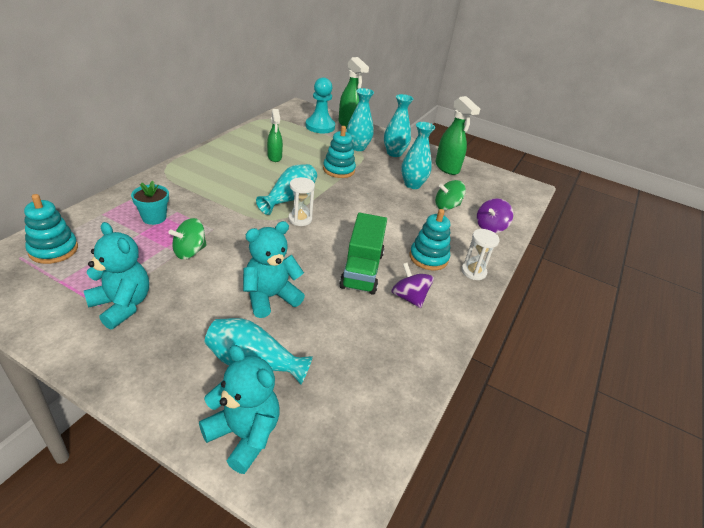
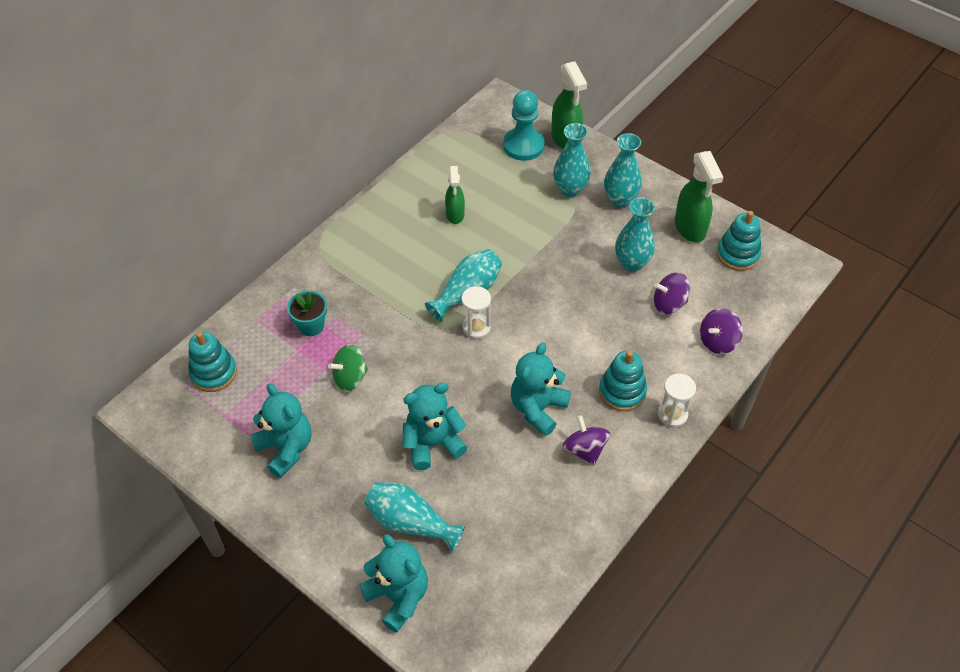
camera: 15 degrees right, 15 degrees up
turquoise stacking toy [323,126,356,178] -> turquoise stacking toy moved to [717,211,761,271]
green truck [339,213,387,295] -> turquoise teddy bear [511,343,571,436]
green spinning top [435,180,466,210] -> purple spinning top [654,272,690,314]

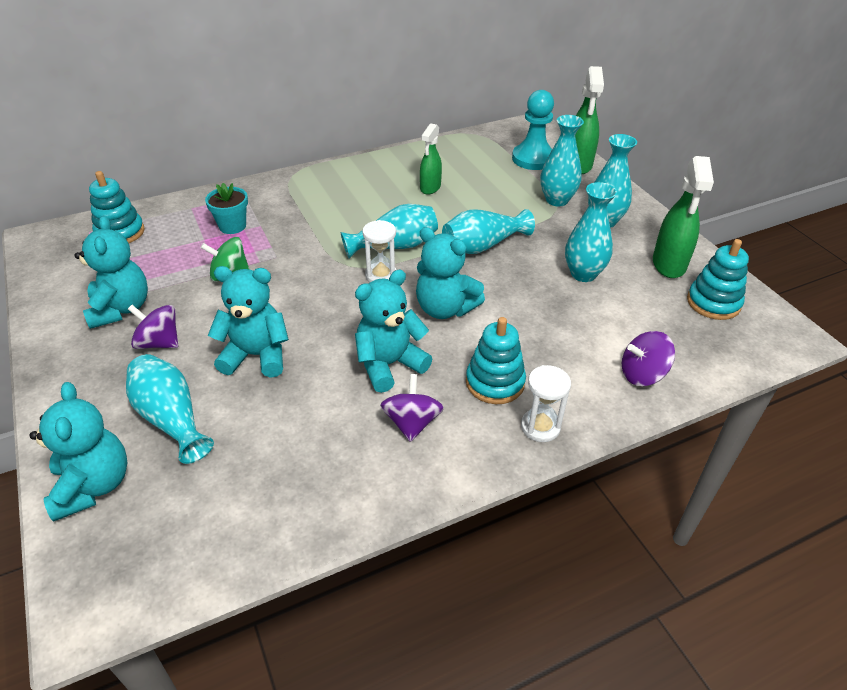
camera: 25 degrees right, 10 degrees down
purple spinning top [654,272,690,314] -> purple spinning top moved to [128,305,178,349]
none -> turquoise teddy bear [416,227,485,319]
none -> turquoise vase [442,209,535,254]

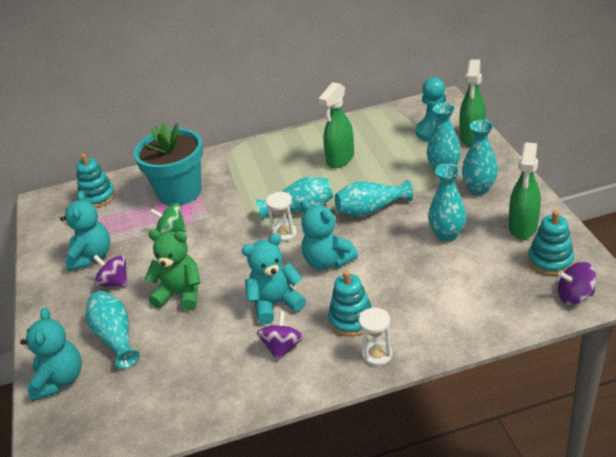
camera: 15 degrees right, 5 degrees down
turquoise flower pot [205,183,248,234] -> turquoise flower pot [134,123,203,206], size x2.11
turquoise teddy bear [208,266,289,378] -> green teddy bear [145,229,200,311]
green spray bottle [420,123,442,195] -> green spray bottle [318,82,354,168], size x1.52
purple spinning top [622,331,675,386] -> purple spinning top moved to [558,262,596,305]

